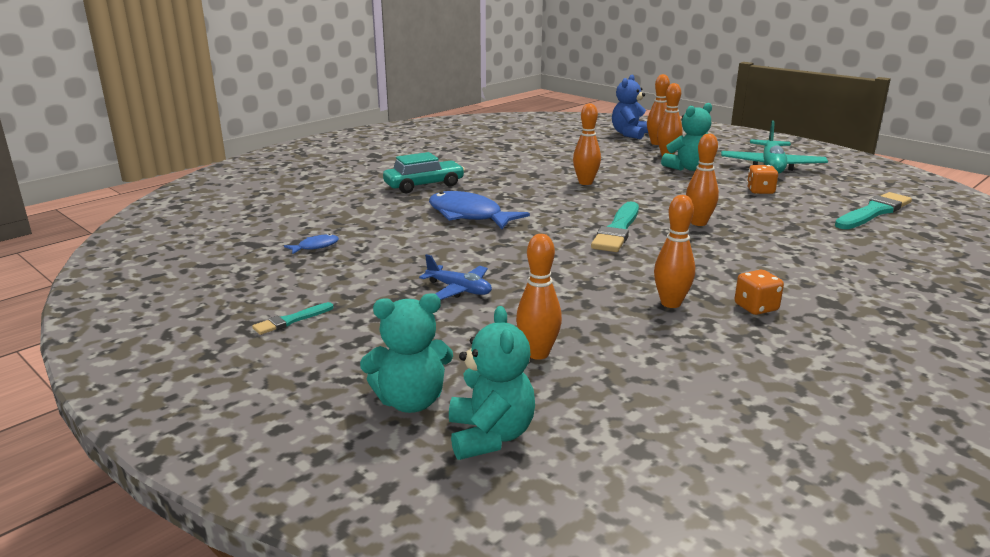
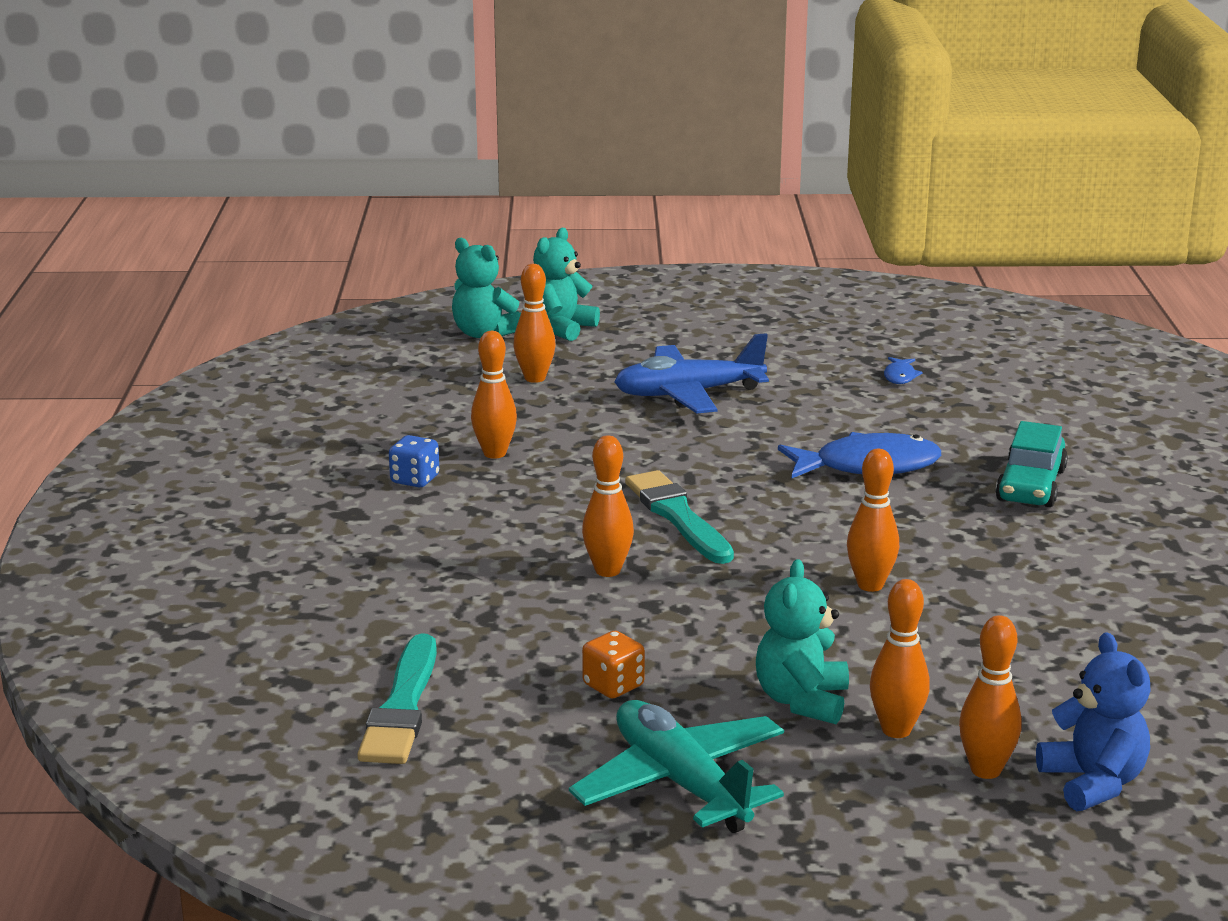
camera: 135 degrees right, 0 degrees up
turquoise brush [252,302,333,335] -> none
blue plane [419,254,492,300] -> blue plane [614,333,769,413], size x1.77
orange dice [735,270,784,315] -> blue dice [389,435,439,487]

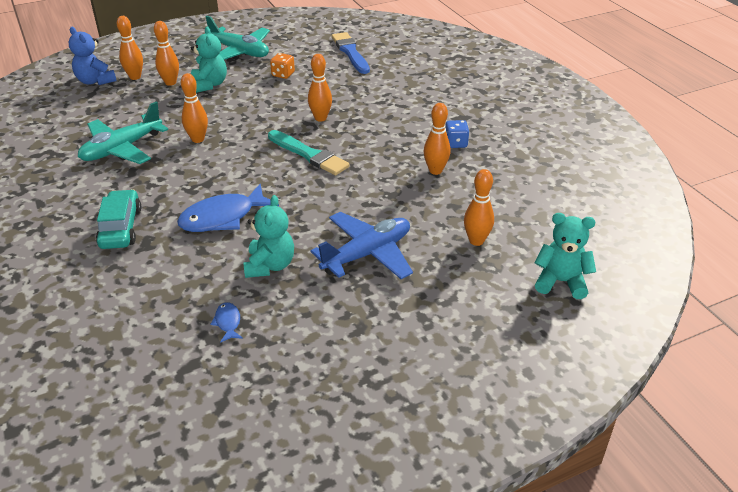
camera: 155 degrees right, 15 degrees up
turquoise brush [357,633,437,764] -> blue brush [332,32,370,74]
turquoise teddy bear [533,228,600,341] -> turquoise teddy bear moved to [243,195,294,278]
none -> turquoise plane [78,101,168,164]

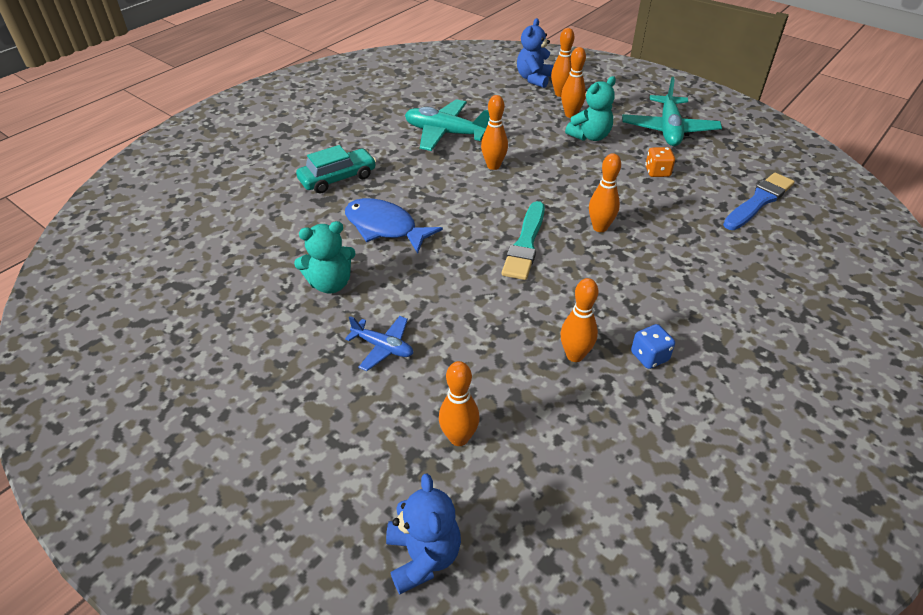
camera: 65 degrees right, 5 degrees up
blue fish [210,302,243,343] -> none
blue plane [311,212,413,279] -> blue plane [345,316,413,371], size x0.56
turquoise teddy bear [535,213,596,299] -> blue teddy bear [386,473,461,594]

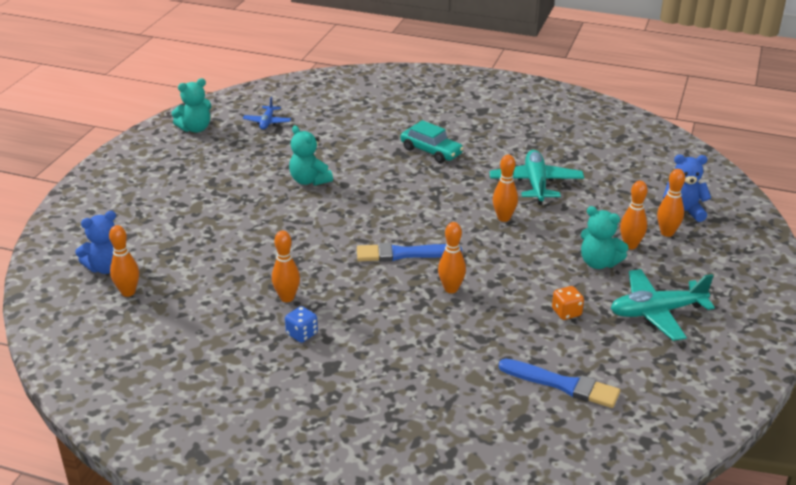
camera: 70 degrees right, 10 degrees down
blue fish [345,198,443,254] -> none
blue plane [345,316,413,371] -> blue plane moved to [243,97,291,130]
orange bowling pin [439,361,479,446] -> orange bowling pin moved to [109,225,139,297]
turquoise brush [502,201,545,280] -> blue brush [357,243,462,262]
none -> turquoise teddy bear [171,78,211,133]

